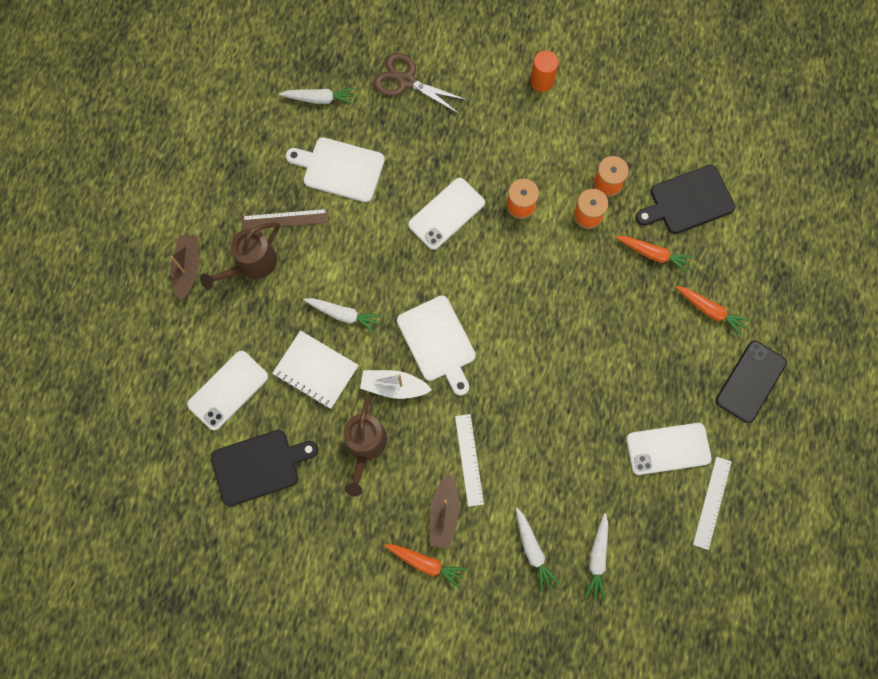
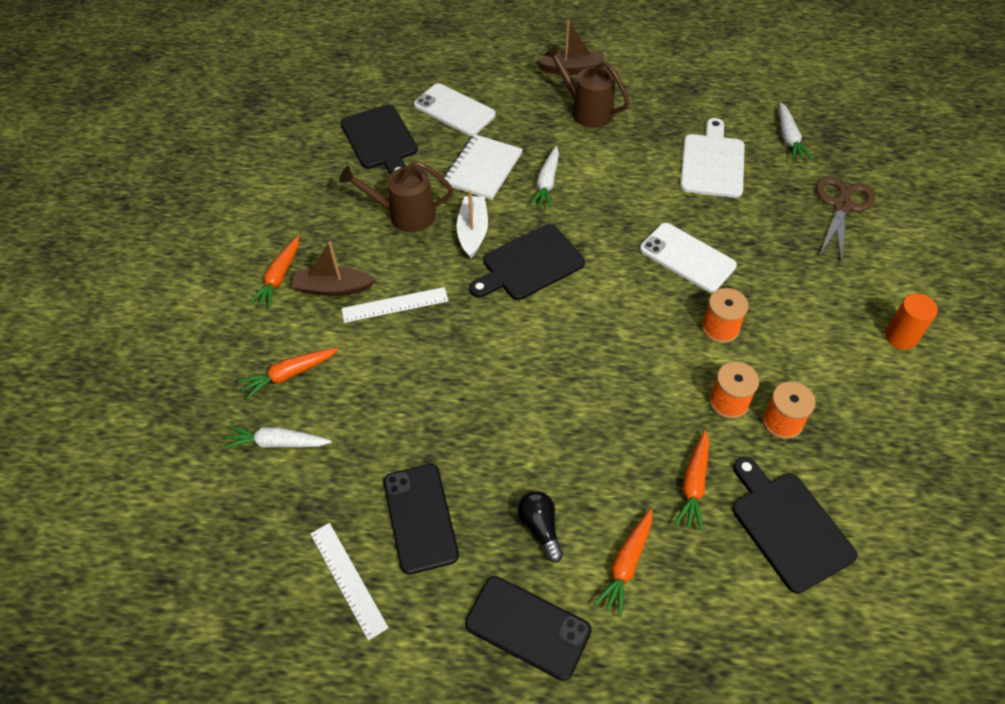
camera: 85 degrees right, 20 degrees down
brown ruler [242,209,328,230] -> none
white cutting board [397,296,476,396] -> black cutting board [469,224,585,300]
white carrot [516,508,560,593] -> orange carrot [238,348,339,399]
white phone [626,423,712,475] -> black phone [383,464,459,575]
white ruler [693,457,732,550] -> white ruler turned 45 degrees clockwise [310,523,389,641]
none -> black light bulb [517,491,563,563]

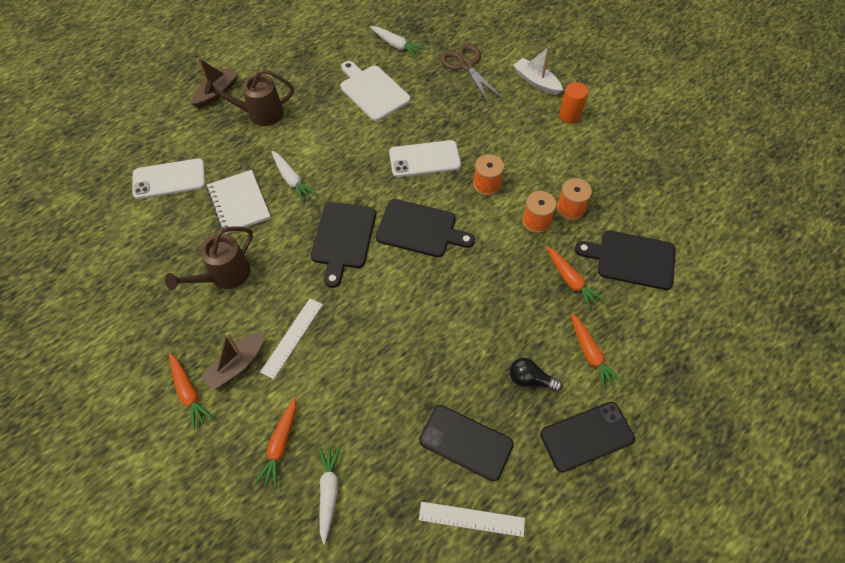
camera: 50 degrees left, 5 degrees up
white carrot [223,426,332,449] -> white carrot turned 135 degrees clockwise [319,446,341,544]
black cutting board [340,104,418,174] -> black cutting board moved to [376,199,475,257]
white boat [457,190,488,258] -> white boat moved to [513,46,563,95]

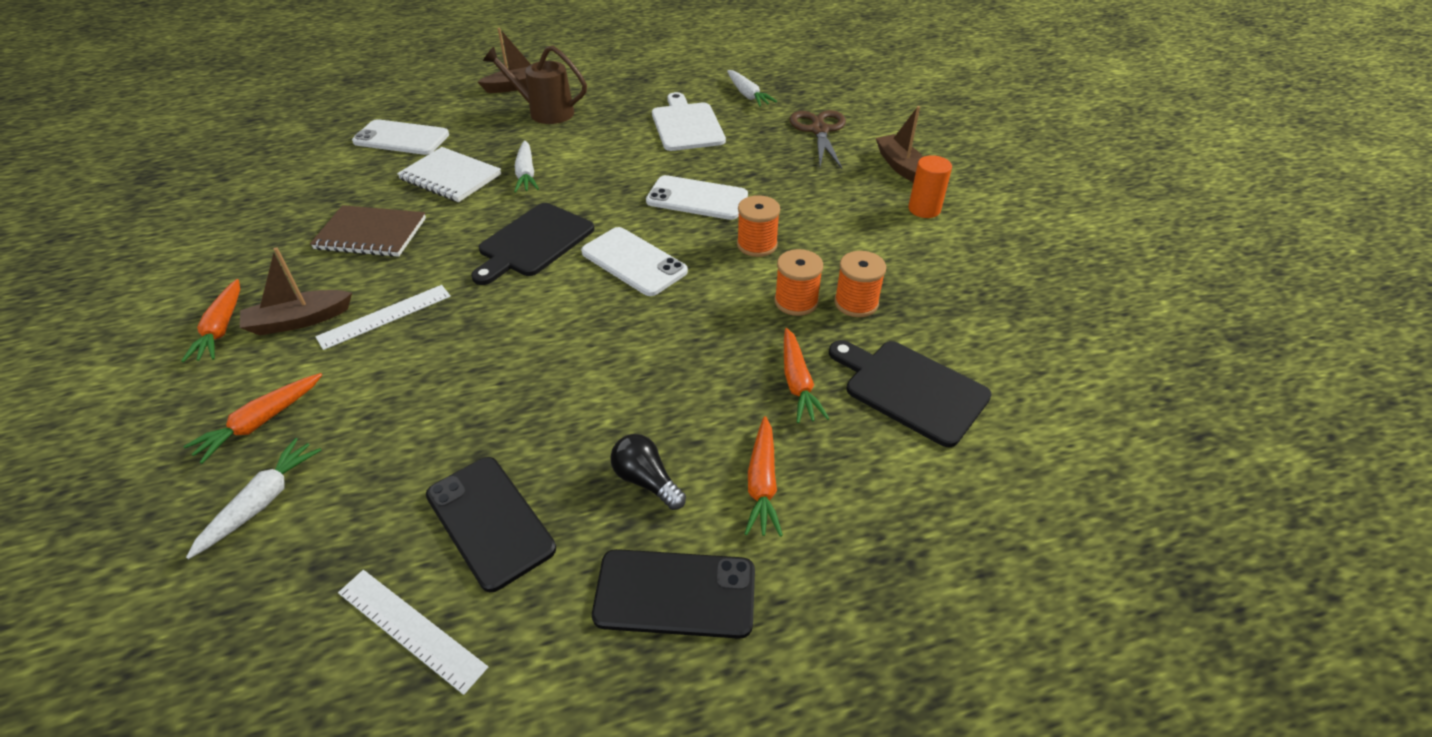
camera: 25 degrees right, 15 degrees down
brown watering can [165,226,253,290] -> brown notebook [310,205,426,257]
white notebook [207,170,271,234] -> white notebook turned 60 degrees counterclockwise [397,147,501,202]
black cutting board [376,199,475,257] -> white phone [581,227,688,296]
white boat [513,46,563,95] -> brown boat [876,106,923,182]

